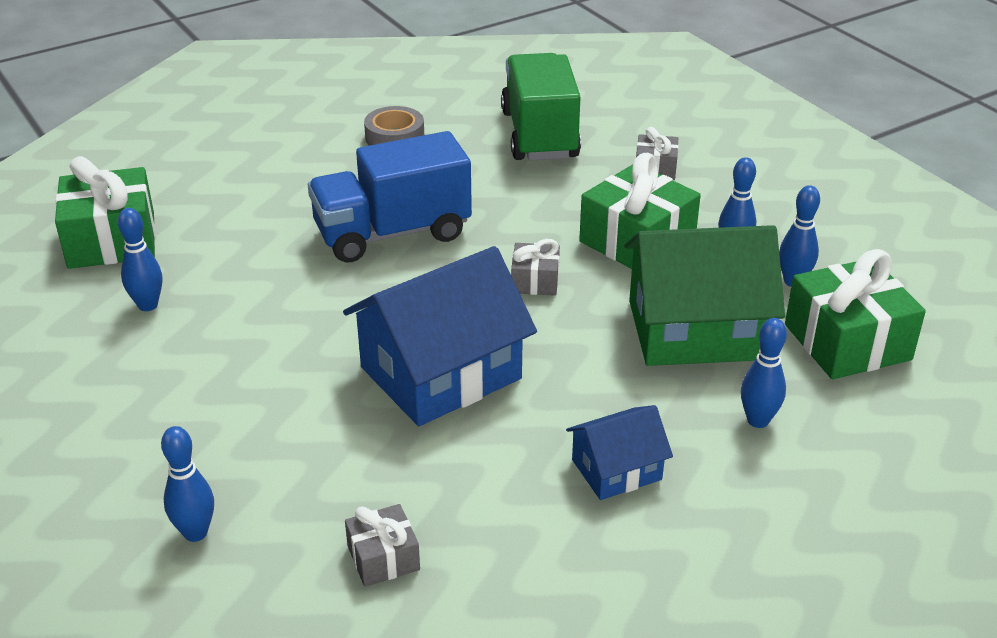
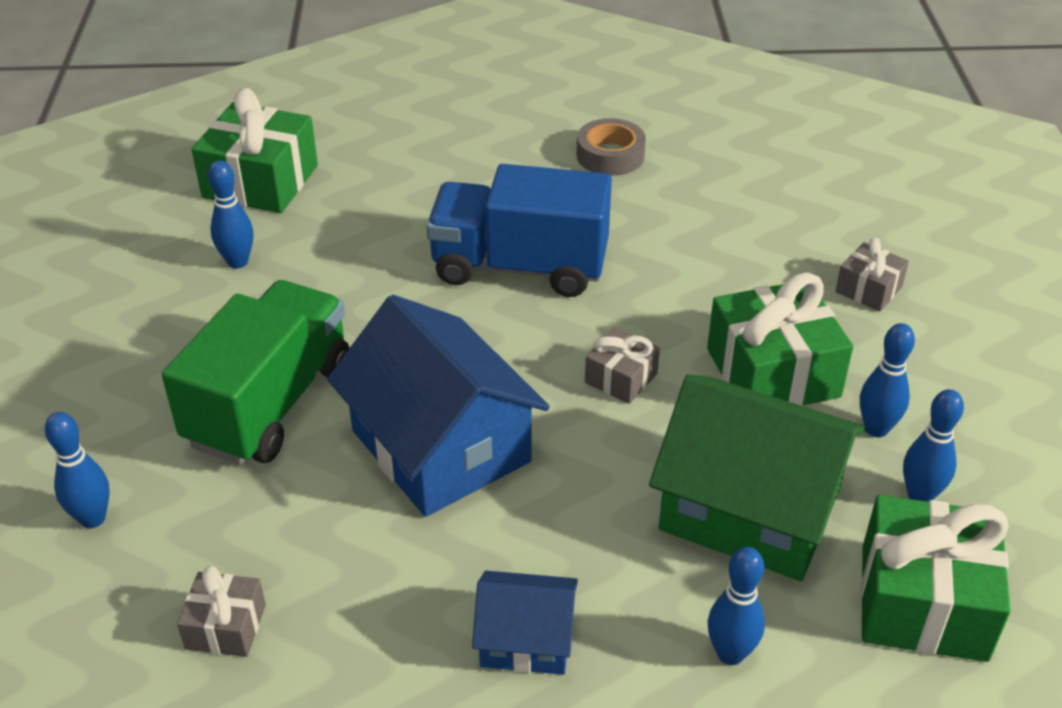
camera: 30 degrees right, 5 degrees up
blue house [343,246,537,426] -> blue house turned 60 degrees clockwise [327,295,550,517]
green truck [501,53,581,160] -> green truck moved to [162,280,349,465]

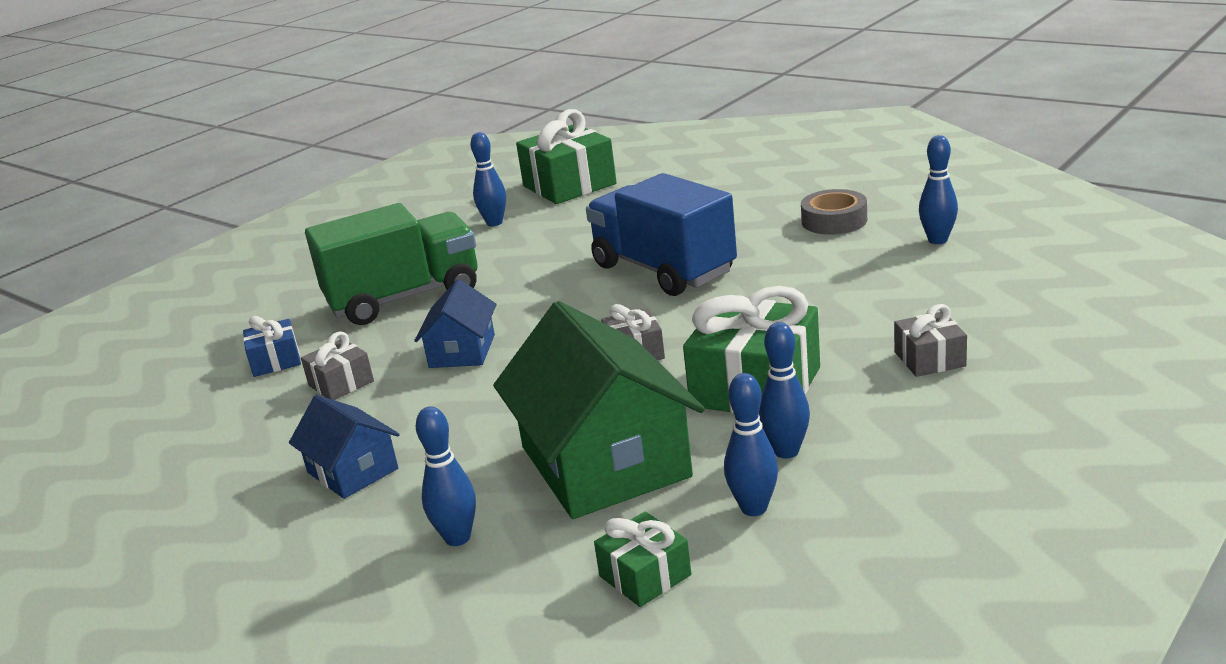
camera: 45 degrees right, 15 degrees down
blue bowling pin [45,412,110,528] -> blue bowling pin moved to [919,135,958,244]
grey gift [177,566,266,657] -> grey gift moved to [301,331,374,400]
blue house [327,295,550,517] -> blue house [414,279,497,368], size x0.52
green gift [860,495,1011,662] -> green gift [594,511,691,607], size x0.52
none -> blue gift [243,316,301,377]

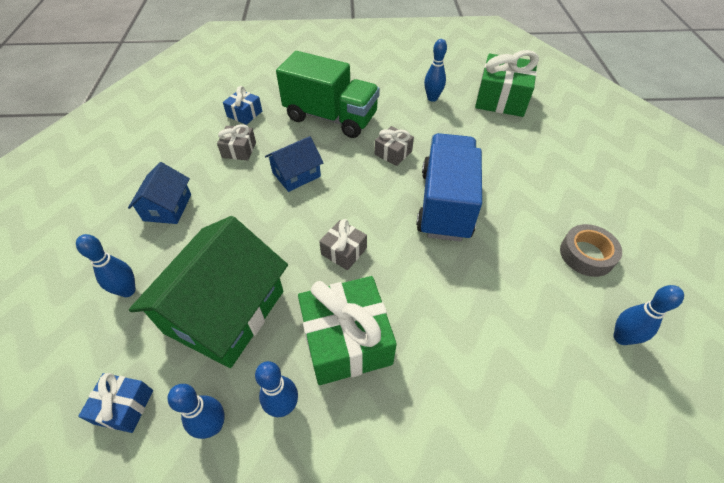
camera: 45 degrees right, 25 degrees up
green gift [594,511,691,607] -> blue gift [78,373,153,433]
grey gift [894,304,967,377] -> grey gift moved to [374,126,414,166]

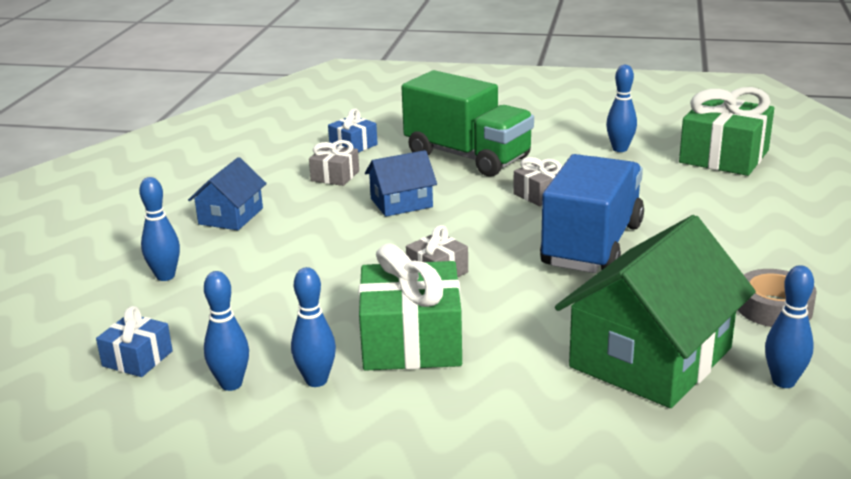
camera: 15 degrees right, 25 degrees down
green house [129,216,288,368] -> green house moved to [555,215,756,408]

